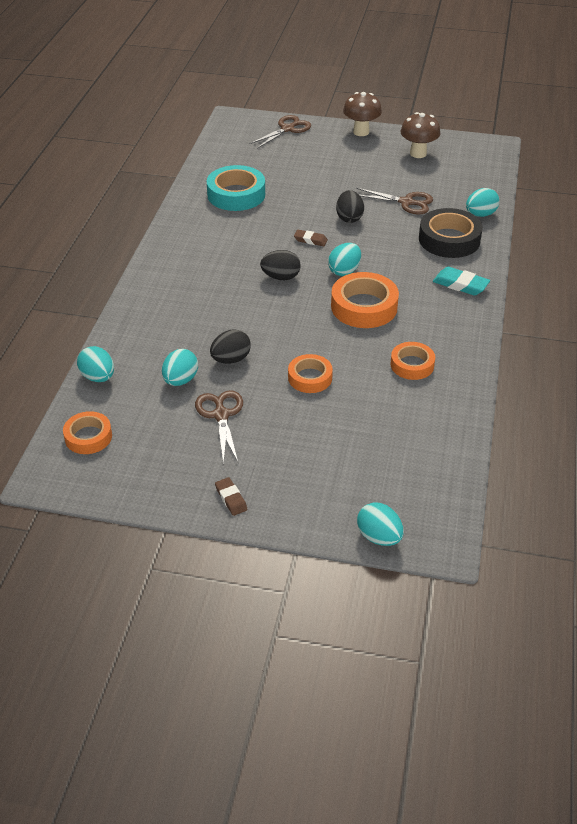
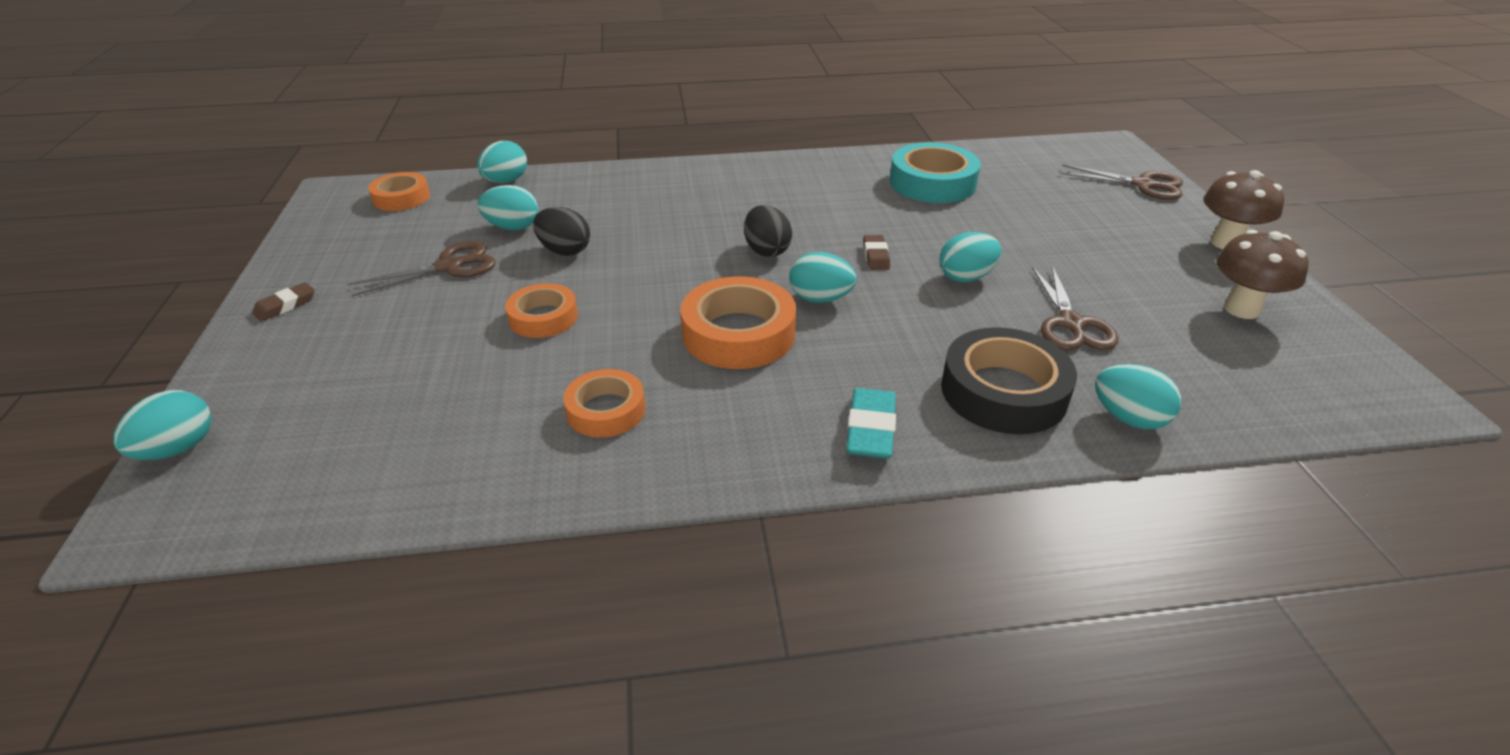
camera: 70 degrees right, 5 degrees down
black egg [336,190,364,223] -> turquoise egg [939,232,1002,282]

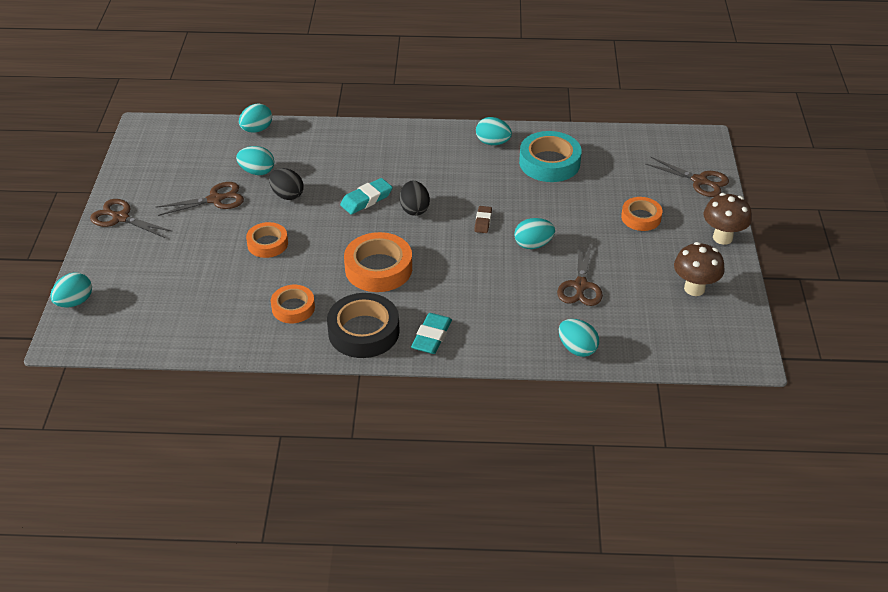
camera: 10 degrees right, 5 degrees up
brown eraser [252,282,315,321] -> brown scissors [90,199,173,238]
orange tape [368,172,430,211] -> orange tape moved to [621,197,663,231]
turquoise egg [789,252,856,303] -> turquoise egg moved to [476,117,512,145]
black tape [941,327,1077,434] -> black tape moved to [327,293,400,358]
none -> turquoise eraser [340,178,393,214]

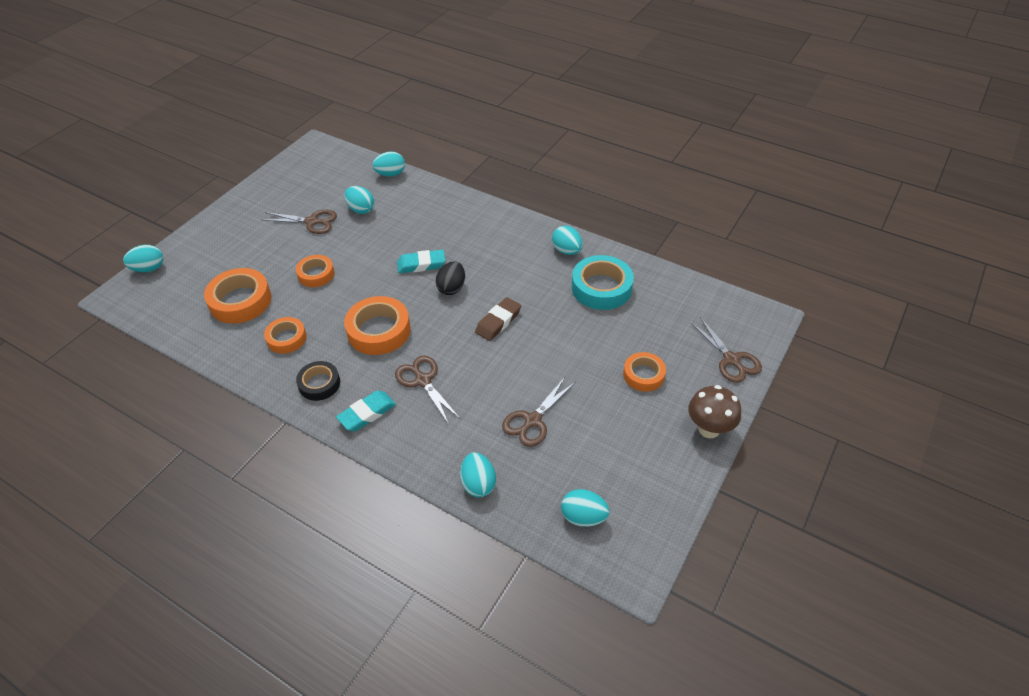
camera: 30 degrees right, 5 degrees up
brown scissors [90,199,173,238] -> brown scissors moved to [395,356,460,423]
black egg [269,168,304,200] -> none
black tape [327,293,400,358] -> black tape [296,361,340,401], size x0.62
brown eraser [474,206,492,233] -> brown eraser [475,297,521,341], size x1.57
turquoise egg [514,218,555,249] -> turquoise egg moved to [561,489,609,527]
brown mushroom [674,242,725,296] -> none
none -> orange tape [204,268,271,324]

